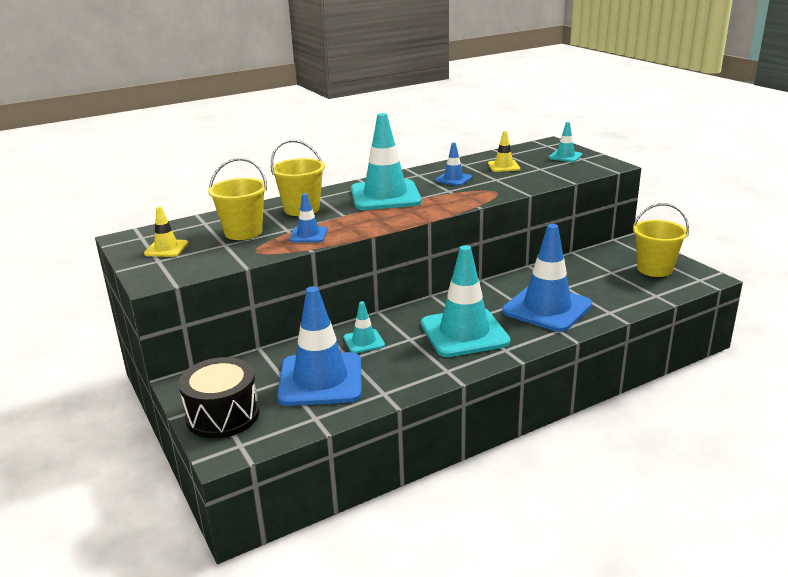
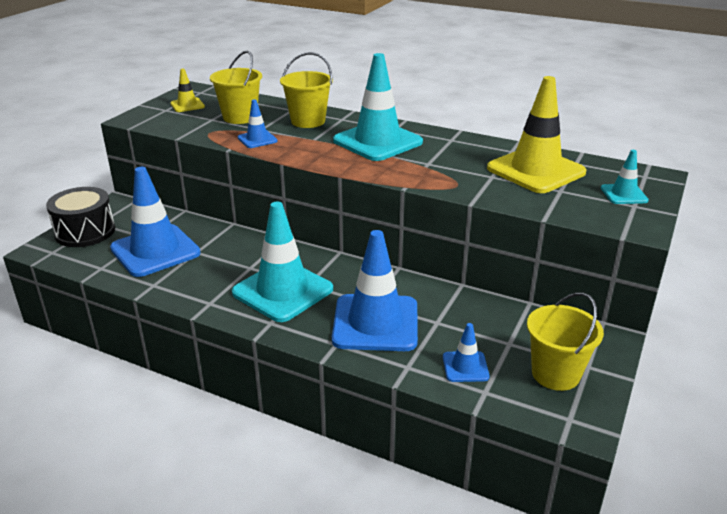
camera: 55 degrees right, 5 degrees up
turquoise traffic cone [344,301,385,353] -> none
blue traffic cone [435,143,472,186] -> blue traffic cone moved to [443,323,490,382]
yellow traffic cone [488,131,520,172] -> yellow traffic cone [487,76,587,193], size x2.12

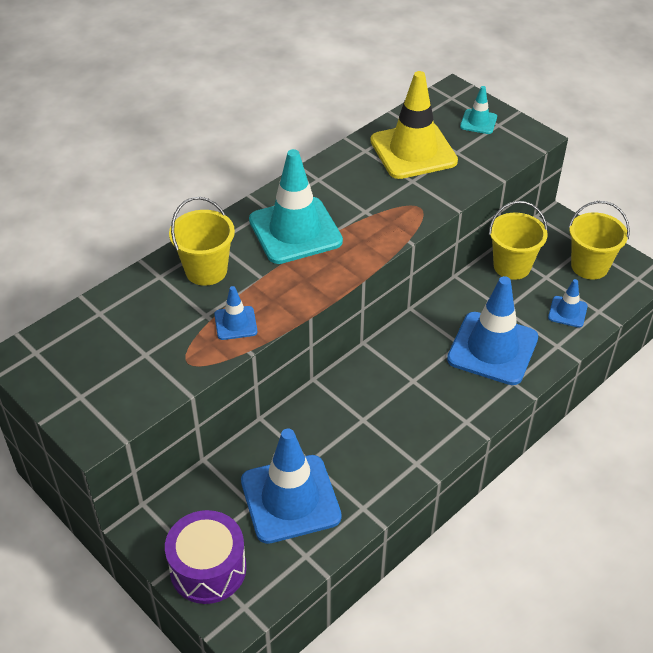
camera: 70 degrees left, 15 degrees up
black drum [46,187,115,247] -> purple drum [165,510,246,604]
yellow traffic cone [170,69,205,112] -> none
yellow bucket [210,51,262,124] -> yellow bucket moved to [489,201,548,280]
turquoise traffic cone [232,202,333,322] -> none

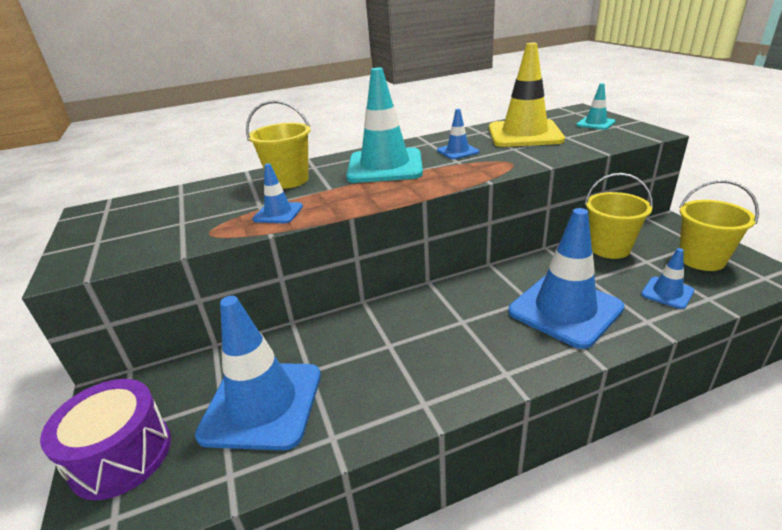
camera: 25 degrees right, 15 degrees down
none -> blue traffic cone [437,109,479,159]

